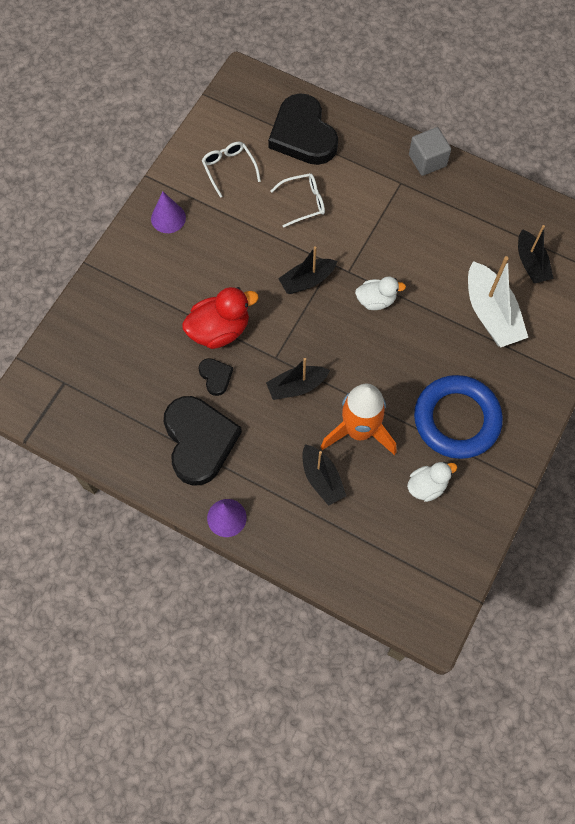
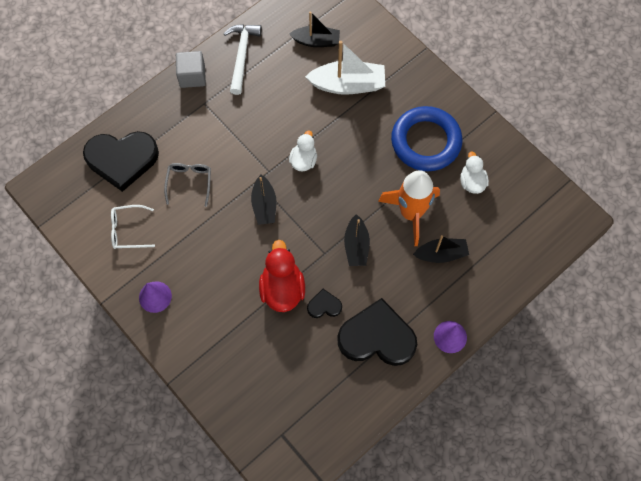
camera: 70 degrees left, 0 degrees up
white glasses [270,173,325,228] -> grey glasses [164,163,211,207]
none -> white hammer [223,24,262,95]

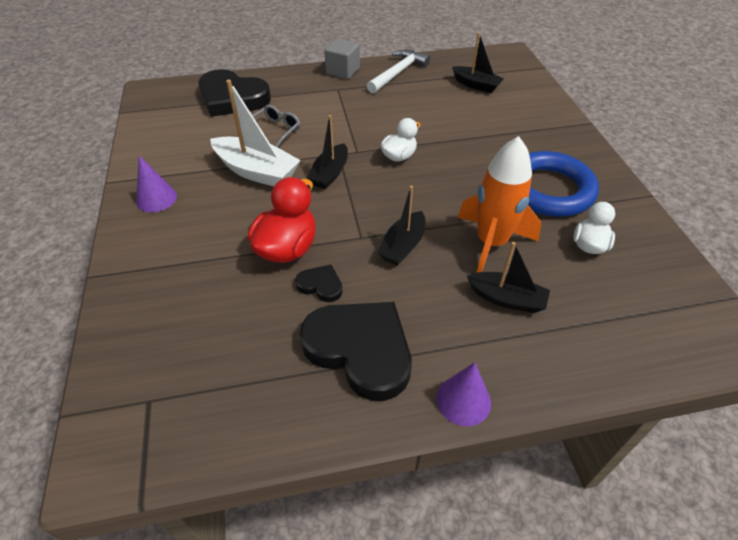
camera: 30 degrees right, 20 degrees down
white glasses [111,205,155,249] -> none
white boat [305,41,385,95] -> white boat moved to [210,80,301,186]

